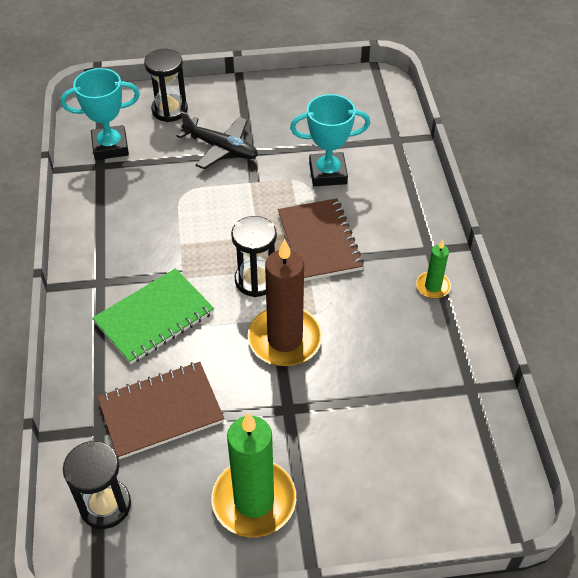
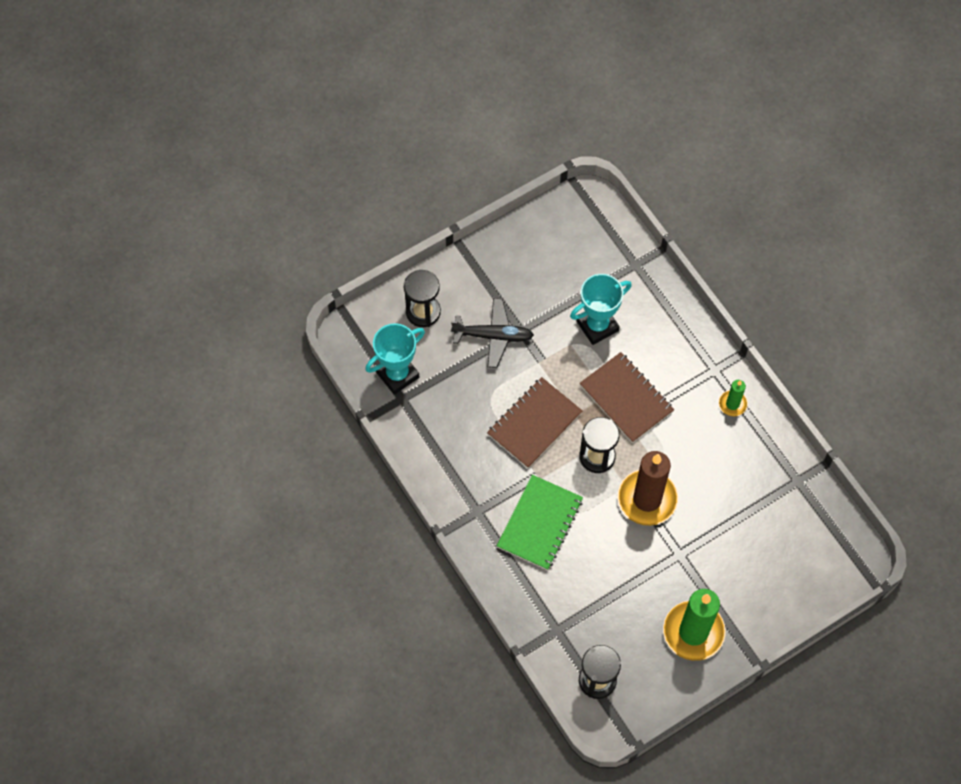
camera: 25 degrees left, 15 degrees up
brown notebook [97,362,224,459] -> brown notebook moved to [487,377,583,468]

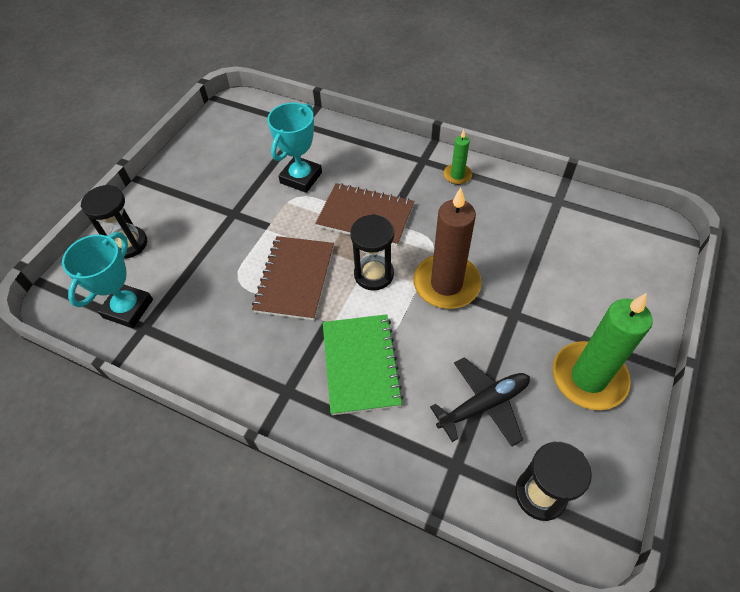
camera: 30 degrees left, 10 degrees down
black plane [451,298,534,368] -> black plane moved to [430,357,530,447]

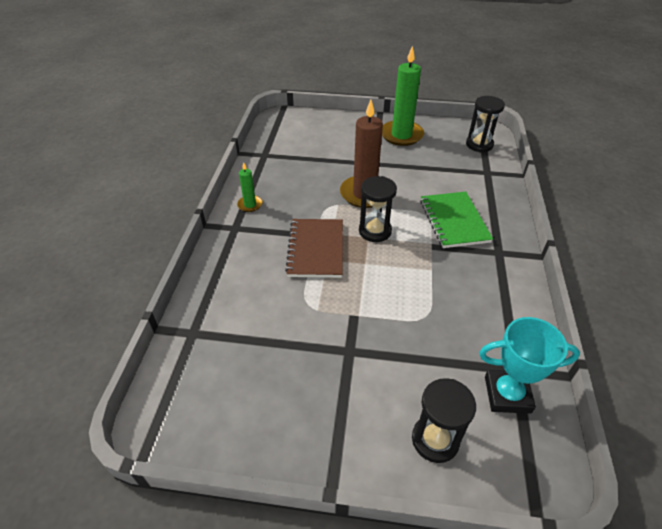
camera: 110 degrees left, 10 degrees down
brown notebook [252,236,334,320] -> none
turquoise trophy [267,103,322,193] -> none
green notebook [323,314,404,415] -> green notebook turned 75 degrees counterclockwise [420,192,493,248]
black plane [430,357,530,447] -> none

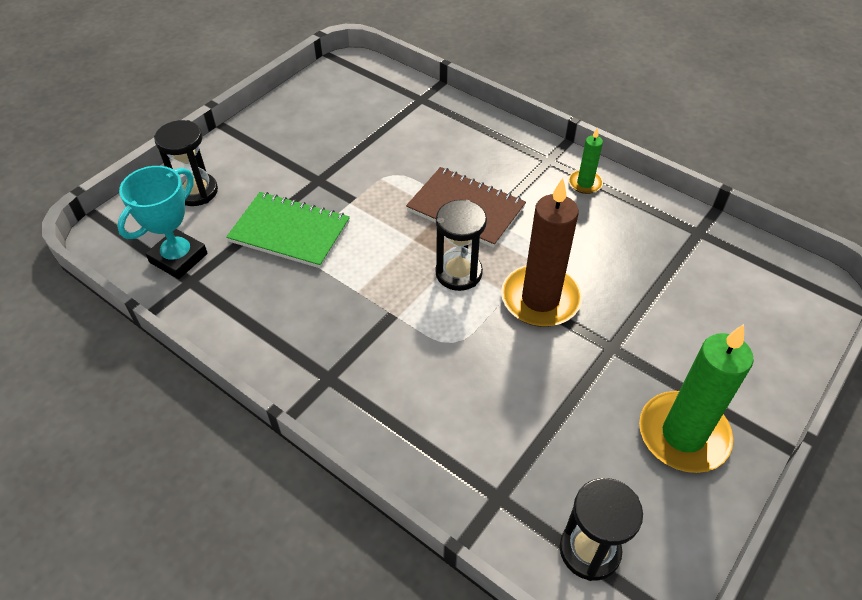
camera: 120 degrees right, 5 degrees up
green notebook [420,192,493,248] -> green notebook moved to [226,192,350,268]

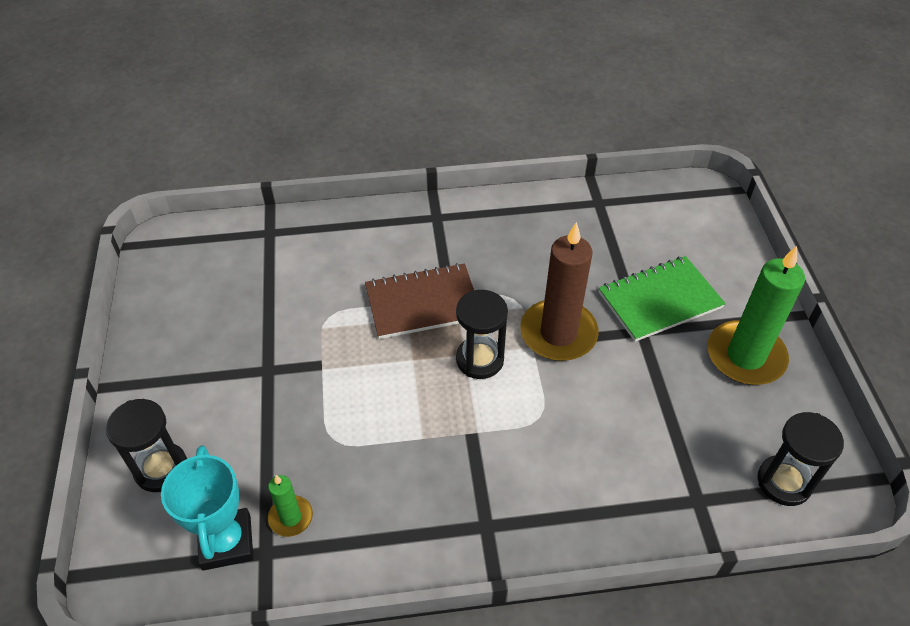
camera: 45 degrees left, 0 degrees up
green notebook [226,192,350,268] -> green notebook moved to [599,256,726,342]
green candle [569,128,603,194] -> green candle moved to [268,475,313,537]

